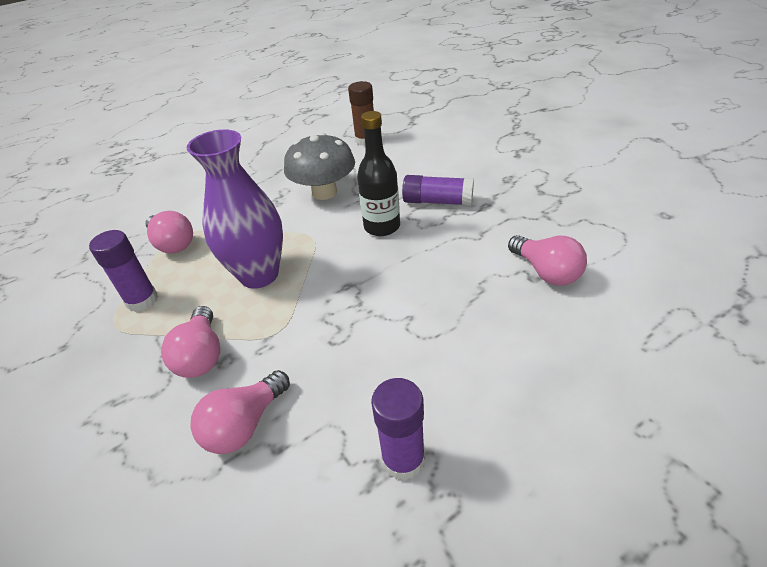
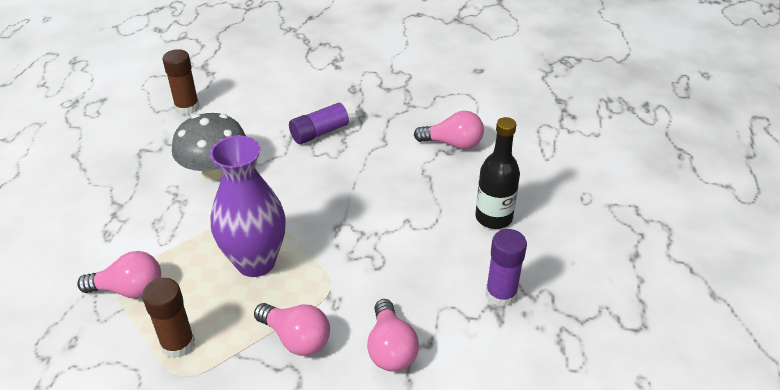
camera: 50 degrees left, 0 degrees up
purple glue stick [89,230,158,312] -> brown glue stick [142,278,195,358]
black bottle [357,111,400,236] -> black bottle moved to [475,117,520,229]

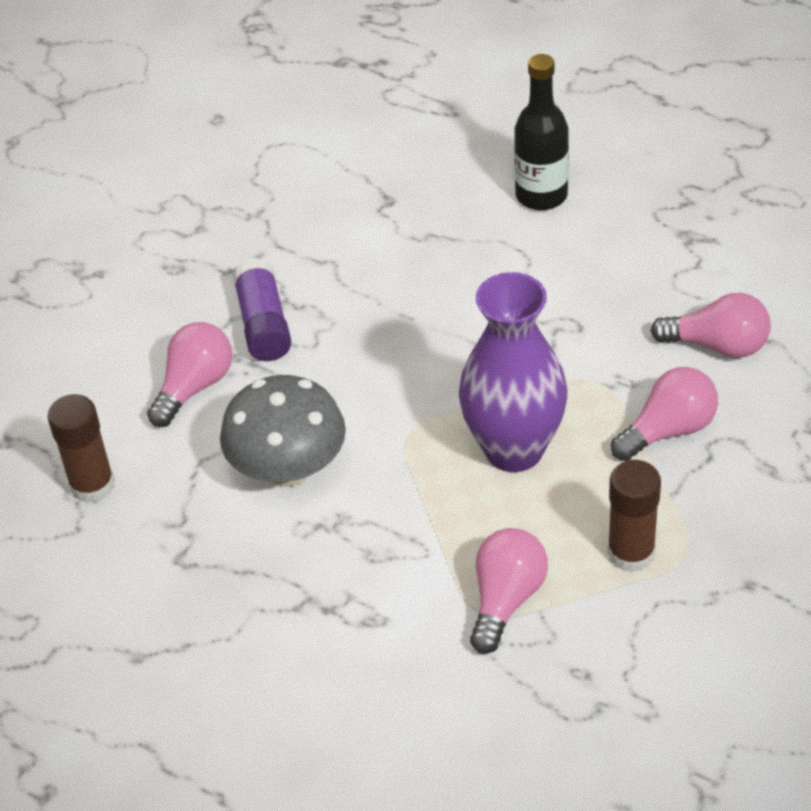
camera: 65 degrees left, 5 degrees up
pink light bulb [414,111,484,150] -> pink light bulb moved to [147,322,232,427]
purple glue stick [486,229,527,307] -> none

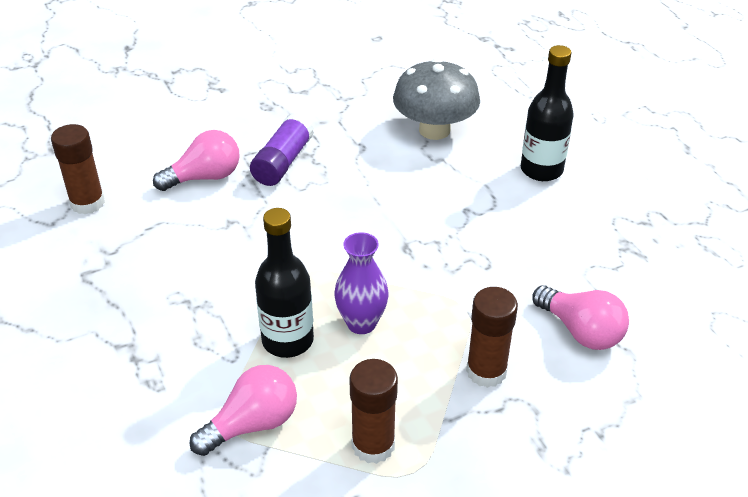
camera: 30 degrees right, 5 degrees down
grey mushroom [220,375,346,487] -> grey mushroom moved to [393,59,480,140]
purple vase [459,272,568,472] -> purple vase [334,232,388,334], size x0.58
pink light bulb [611,367,718,461] -> brown glue stick [466,287,518,388]
none -> black bottle [255,208,314,358]

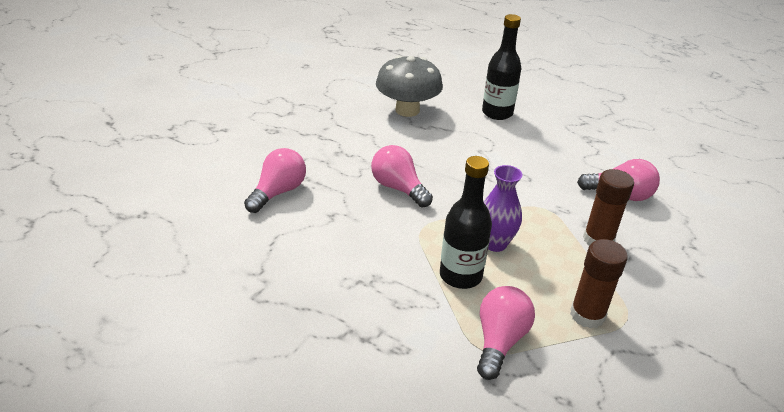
camera: 35 degrees left, 5 degrees down
brown glue stick [51,124,105,214] -> none
purple glue stick [250,113,314,186] -> none
none -> pink light bulb [371,145,433,207]

